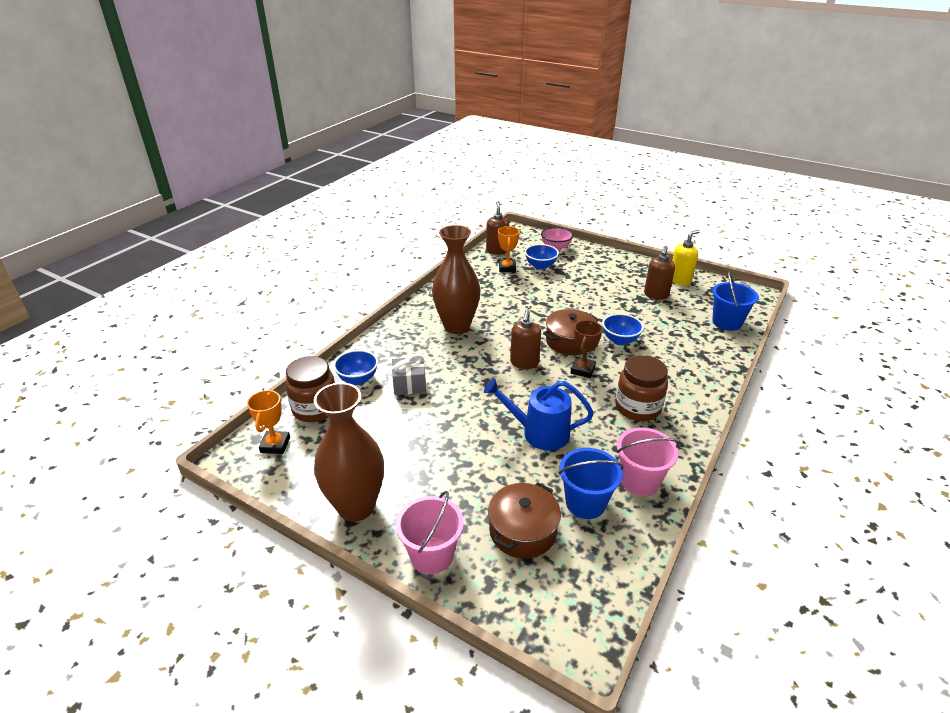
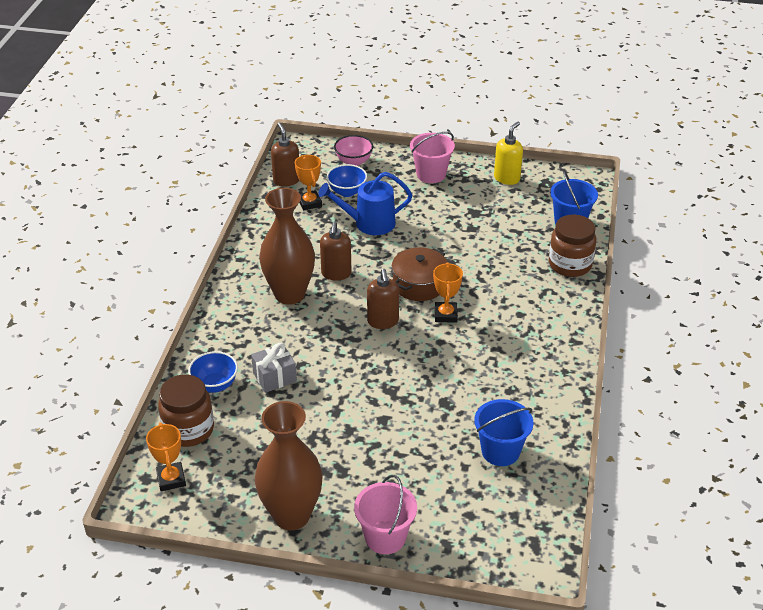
camera: 20 degrees left, 5 degrees up
blue watering can [484,378,594,451] -> blue watering can moved to [318,172,412,235]
brown pot [488,482,561,559] -> none
brown trophy [571,320,603,378] -> orange trophy [433,262,463,323]
blue bowl [602,314,644,345] -> none
brown jar [615,355,668,421] -> brown jar moved to [549,215,596,277]
pink bucket [617,428,679,496] -> pink bucket moved to [410,132,455,183]
brown soap dispenser [644,246,675,300] -> brown soap dispenser moved to [320,221,352,281]

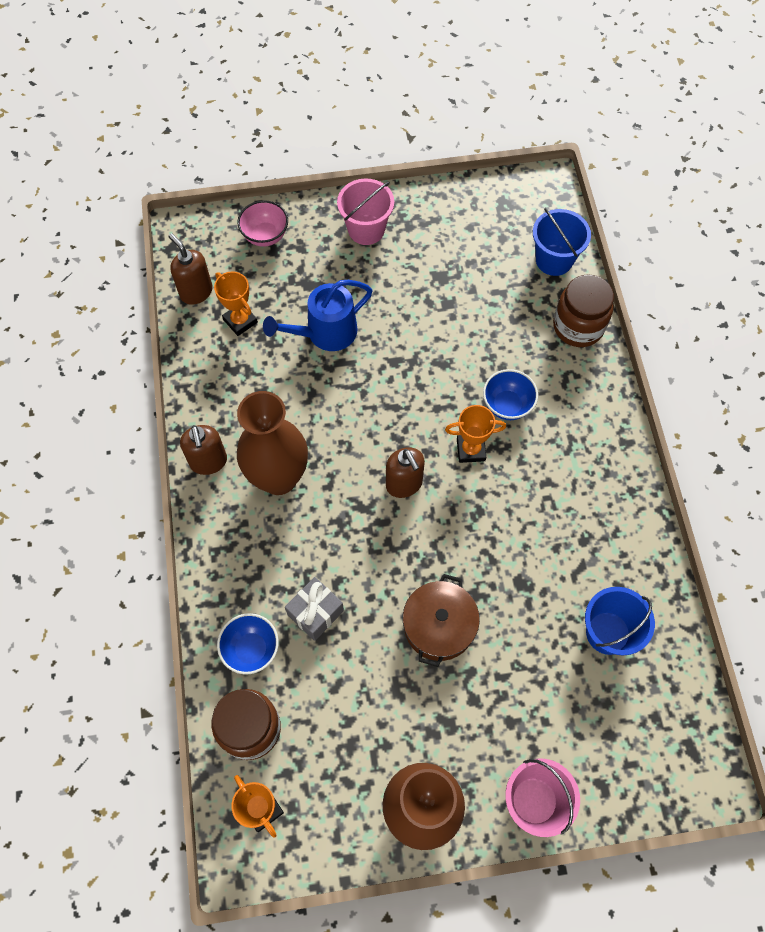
camera: 20 degrees left, 25 degrees up
brown soap dispenser [320,221,352,281] -> brown soap dispenser moved to [180,425,227,475]
blue bowl [326,164,367,197] -> blue bowl moved to [483,369,538,420]
brown pot [392,247,447,301] -> brown pot moved to [403,574,480,667]
orange trophy [433,262,463,323] -> orange trophy turned 75 degrees counterclockwise [445,405,506,463]
yellow soap dispenser [494,121,523,185] -> none

